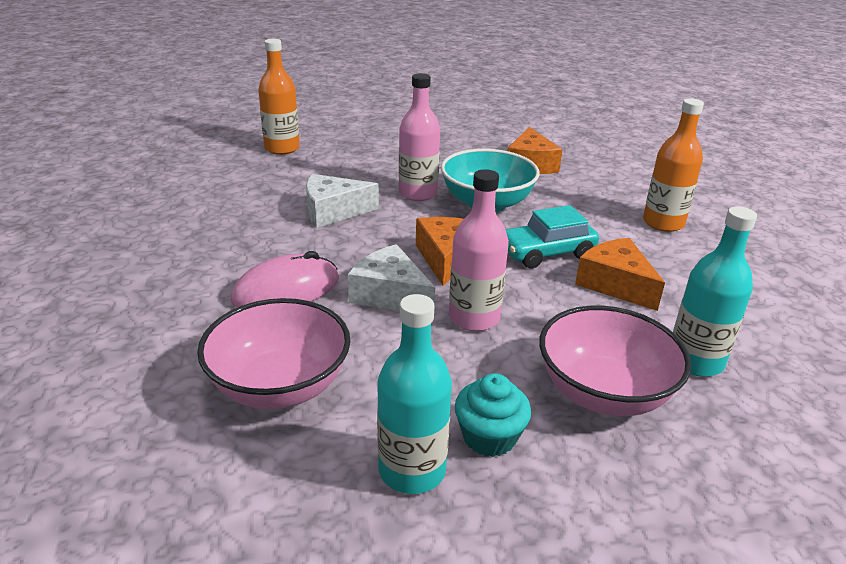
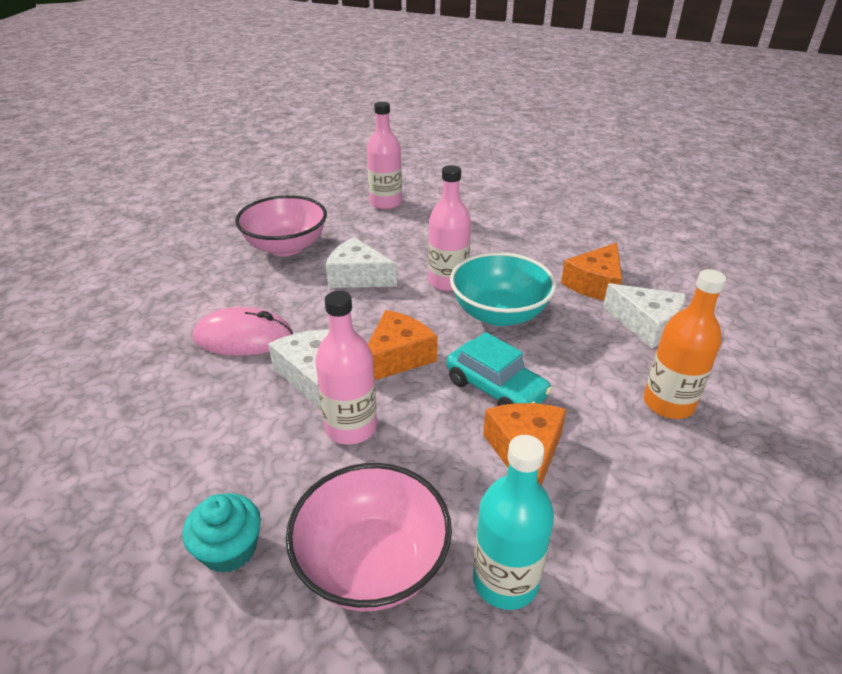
camera: 35 degrees right, 5 degrees up
pink bowl [197,298,351,409] -> pink bowl moved to [235,195,327,256]
orange bottle [258,39,300,155] -> pink bottle [367,102,402,210]
turquoise bottle [377,294,452,494] -> none
turquoise car [505,205,599,268] -> turquoise car turned 150 degrees counterclockwise [446,332,552,406]
none -> white cheese [603,283,686,349]

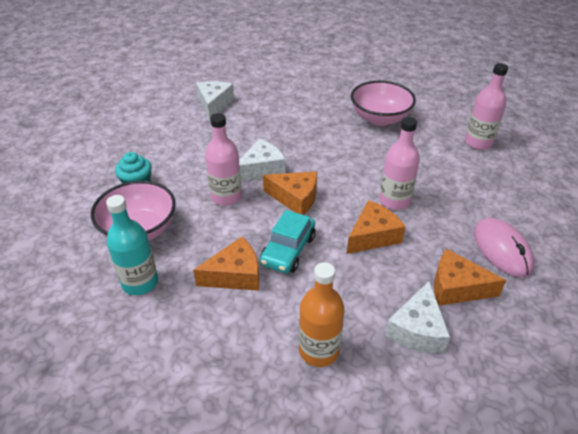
camera: 70 degrees right, 5 degrees up
pink mouse [193,307,293,356] -> pink mouse moved to [474,218,534,277]
white cheese [326,237,397,288] -> white cheese moved to [196,81,234,119]
turquoise bowl [450,252,556,326] -> orange cheese [347,200,405,254]

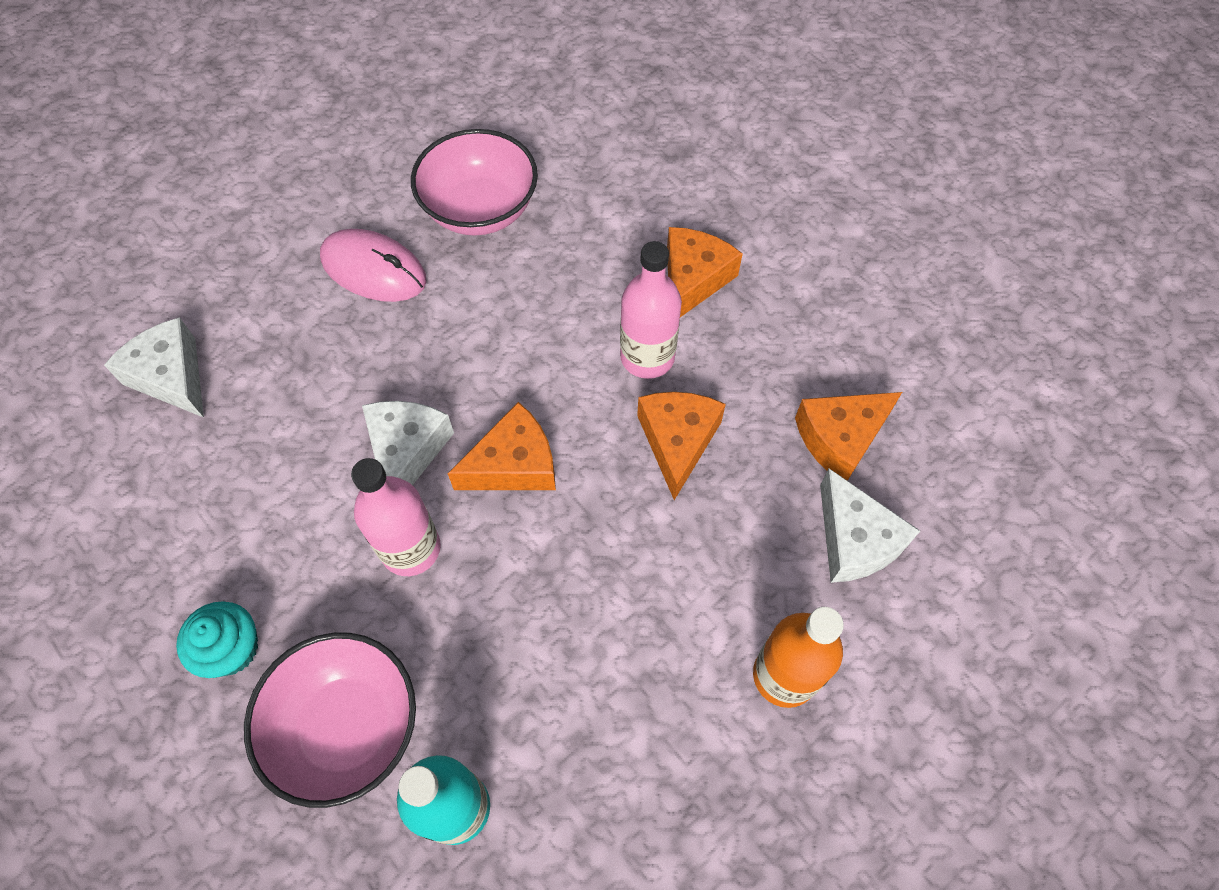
camera: 45 degrees left, 20 degrees up
orange cheese [193,237,259,291] -> orange cheese moved to [667,227,743,317]
turquoise car [260,210,316,273] -> none
pink bottle [465,63,508,150] -> none
pink mouse [474,218,534,277] -> pink mouse moved to [320,229,426,302]

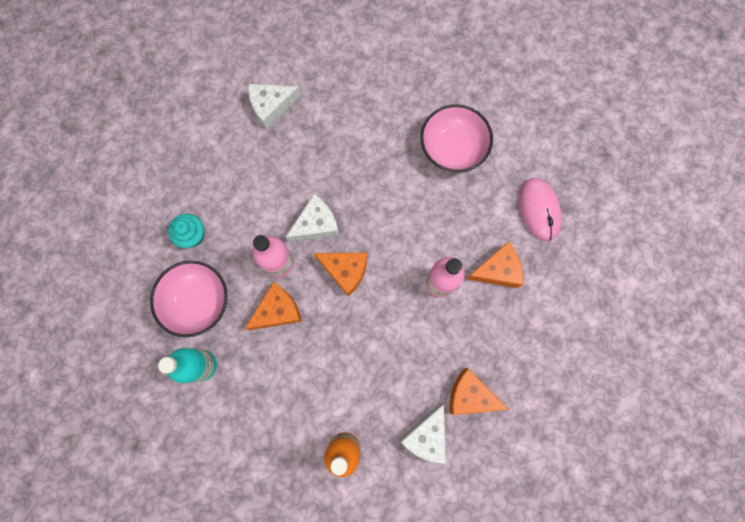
camera: 50 degrees right, 15 degrees up
white cheese [104,317,204,417] -> white cheese turned 120 degrees counterclockwise [248,84,301,129]
pink mouse [320,229,426,302] -> pink mouse moved to [519,178,562,241]
orange cheese [637,392,726,500] -> orange cheese moved to [245,282,302,330]

